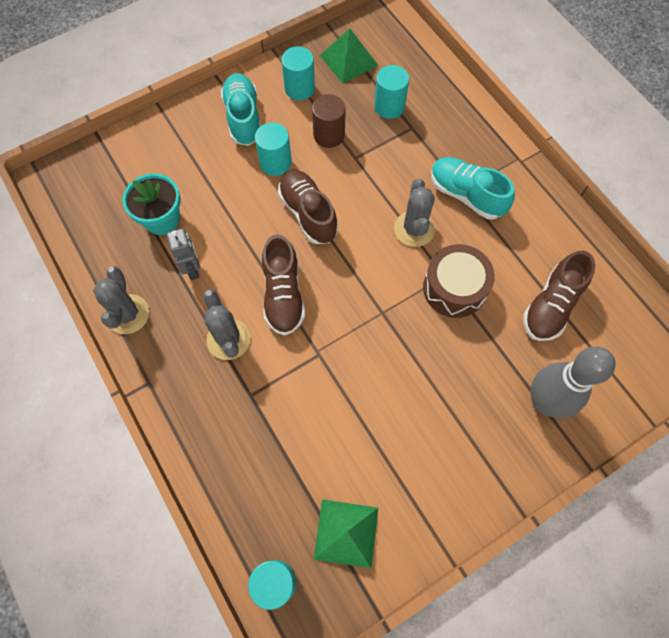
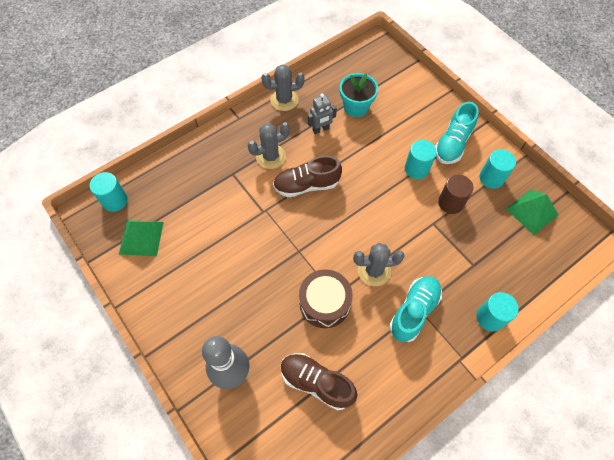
camera: 85 degrees right, 5 degrees down
turquoise shoe [221,73,261,146] -> turquoise shoe turned 135 degrees clockwise [435,102,479,164]
brown shoe [278,169,338,244] -> none
turquoise cylinder [374,65,409,119] -> turquoise cylinder moved to [476,292,519,331]

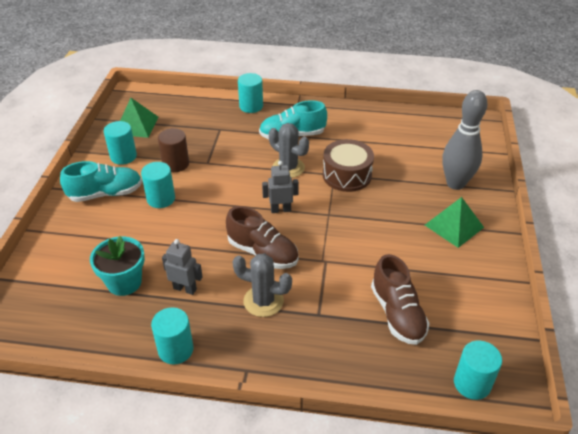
camera: 135 degrees left, 20 degrees down
green pyramid [119,220,164,256] -> green pyramid moved to [425,197,484,248]
grey cactus [261,64,305,111] -> turquoise cylinder [151,307,193,365]
brown shoe [281,353,357,410] -> brown shoe moved to [371,254,430,345]
none -> grey robot [262,161,299,213]

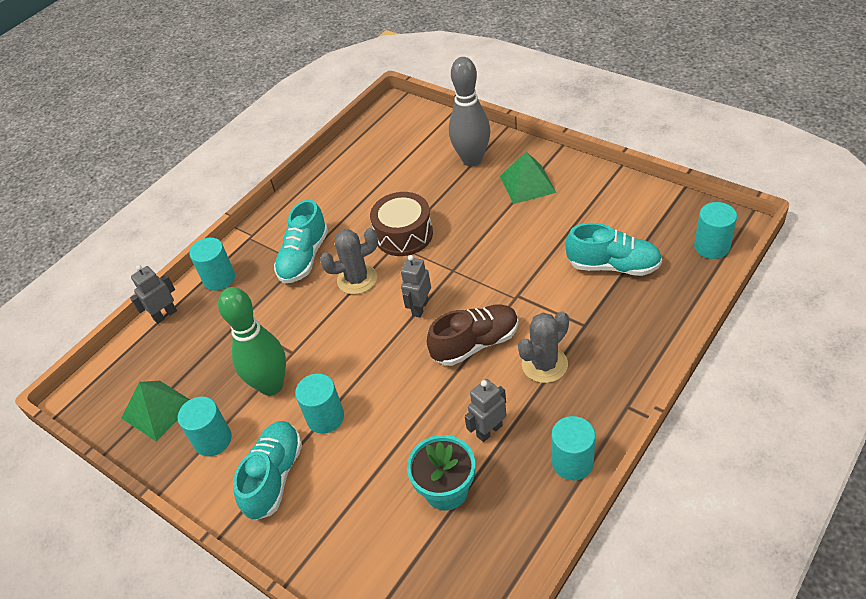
camera: 55 degrees left, 5 degrees up
brown cylinder [158,128,189,172] -> green bowling pin [218,287,286,396]
brown shoe [371,254,430,345] -> turquoise shoe [565,223,662,276]
none -> grey robot [130,265,177,324]

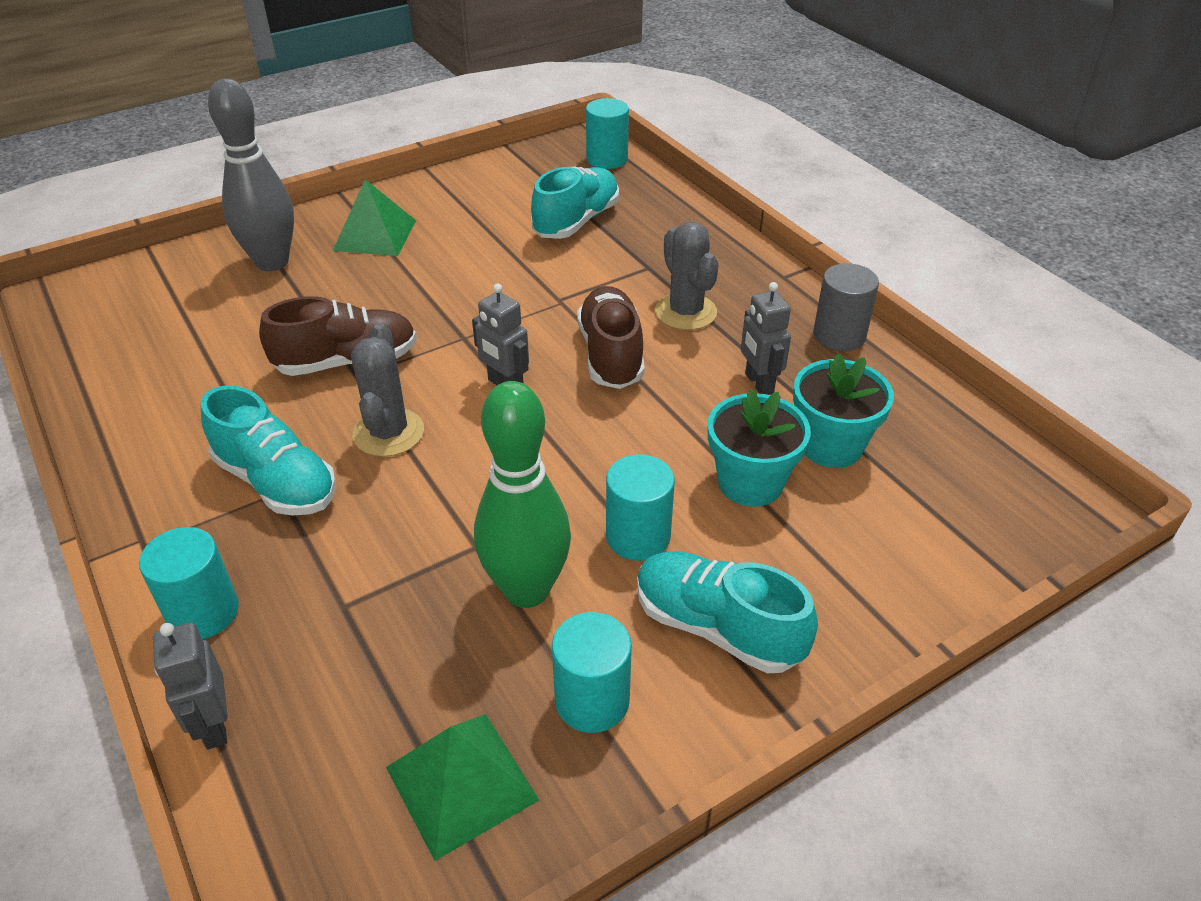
camera: 75 degrees left, 5 degrees down
brown drum [370,192,433,256] -> brown shoe [259,296,417,376]
turquoise cylinder [551,416,595,481] -> grey cylinder [813,263,879,351]
none -> turquoise flower pot [708,389,811,507]

